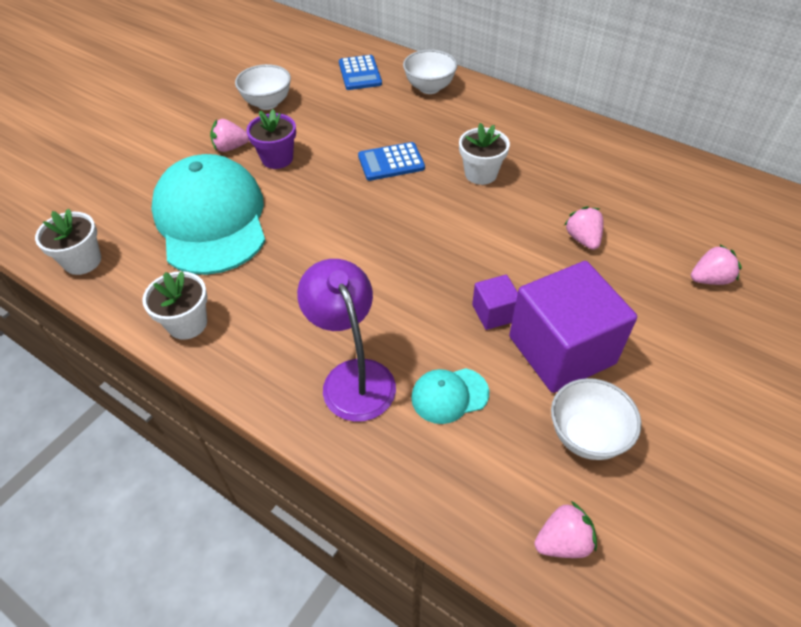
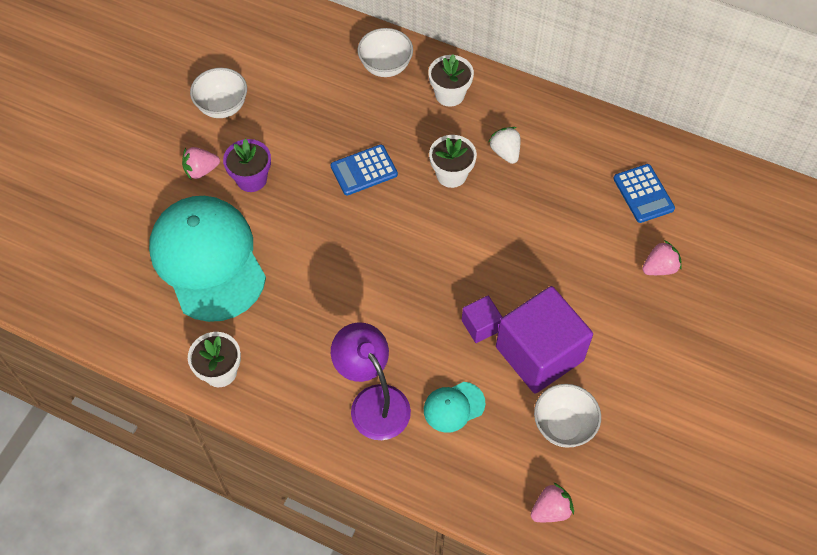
camera: 10 degrees left, 10 degrees up
white flower pot [35,208,101,275] -> white flower pot moved to [428,54,474,107]
blue calculator [339,55,382,90] -> blue calculator moved to [613,164,675,223]
pink strawberry [564,206,604,250] -> none
none -> white strawberry [489,127,520,164]

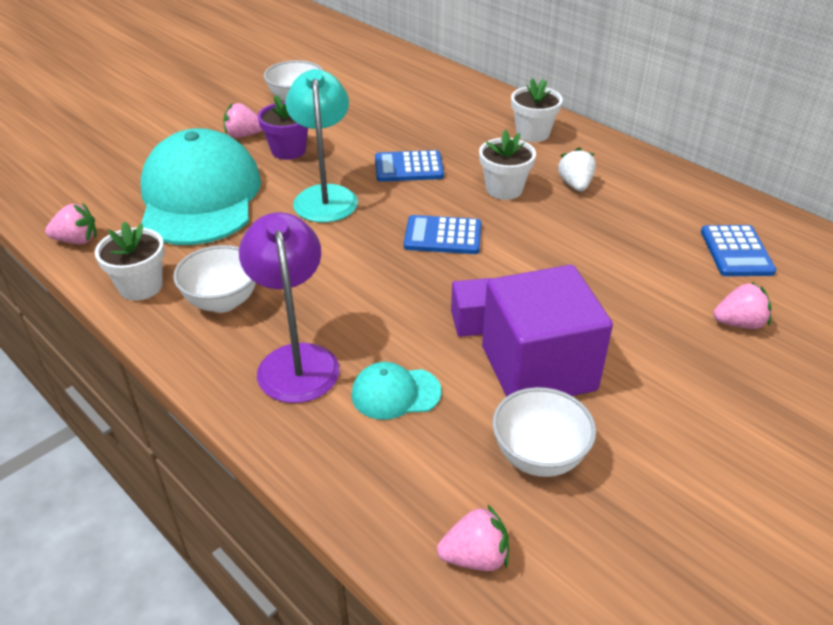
camera: 20 degrees right, 20 degrees down
white bowl [357,28,413,77] -> white bowl moved to [173,245,256,313]
none -> pink strawberry [45,203,97,244]
none -> turquoise lamp [285,69,358,222]
none -> blue calculator [404,215,481,254]

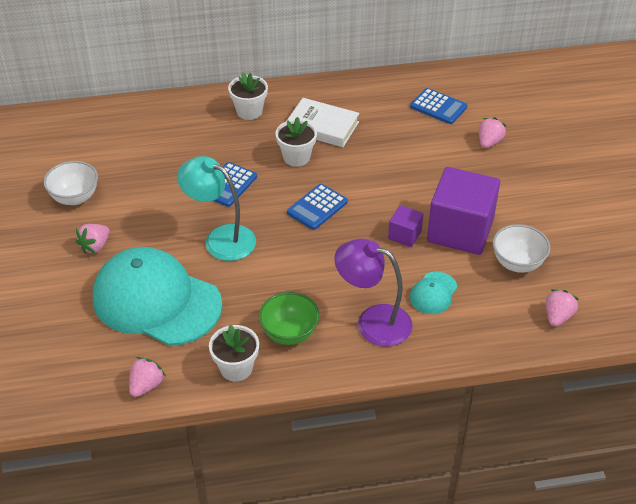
camera: 55 degrees left, 5 degrees up
white bowl [173,245,256,313] -> green bowl [259,292,320,345]
purple flower pot [258,95,308,160] -> none
white strawberry [558,147,596,192] -> white book [287,98,359,147]

